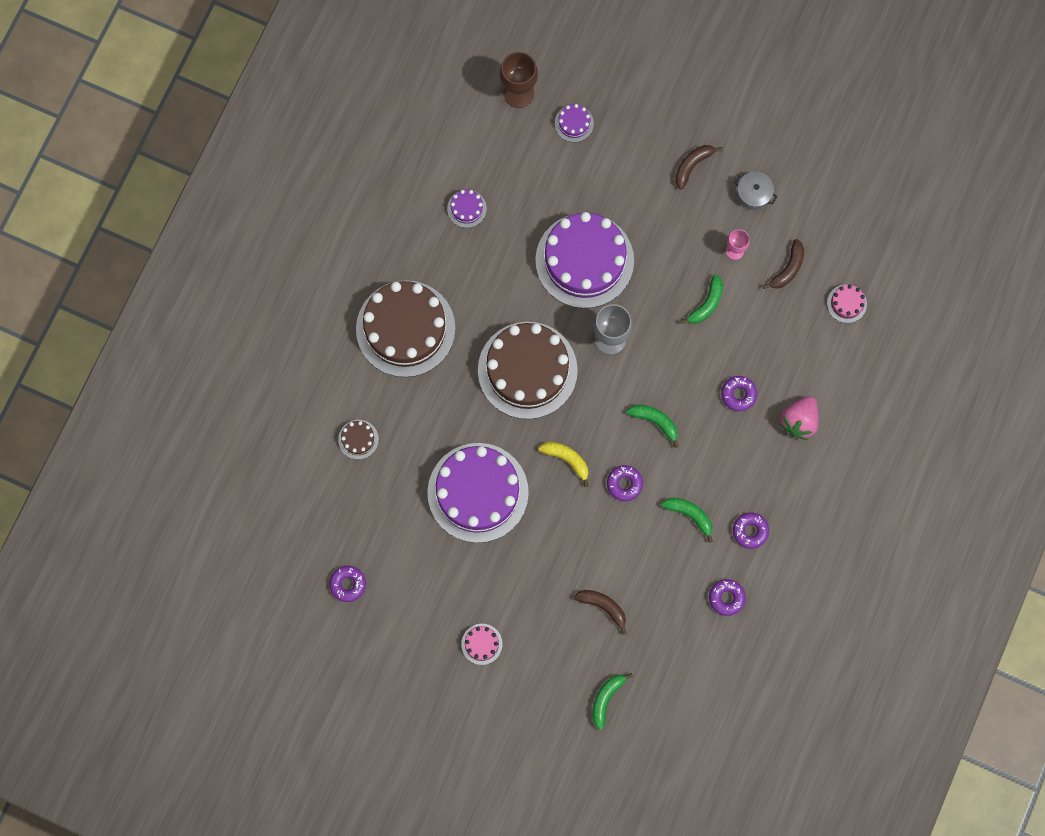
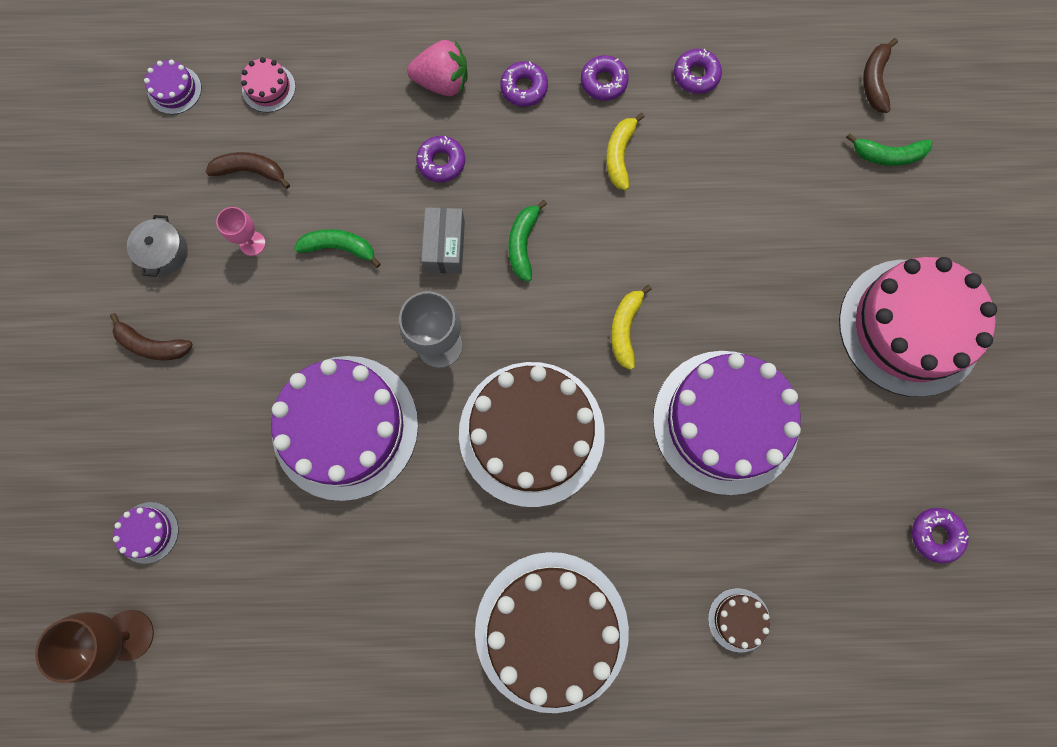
camera: 115 degrees left, 0 degrees up
purple cake [447,190,487,228] -> purple cake moved to [144,60,202,114]
pink cake [461,624,503,665] -> pink cake [839,257,997,397], size x2.48
brown banana [574,590,627,635] -> brown banana moved to [863,38,898,113]
purple donut [607,465,643,501] -> purple donut moved to [500,61,548,107]
green banana [661,497,713,543] -> yellow banana [606,113,645,190]
none -> grey box [421,207,465,274]

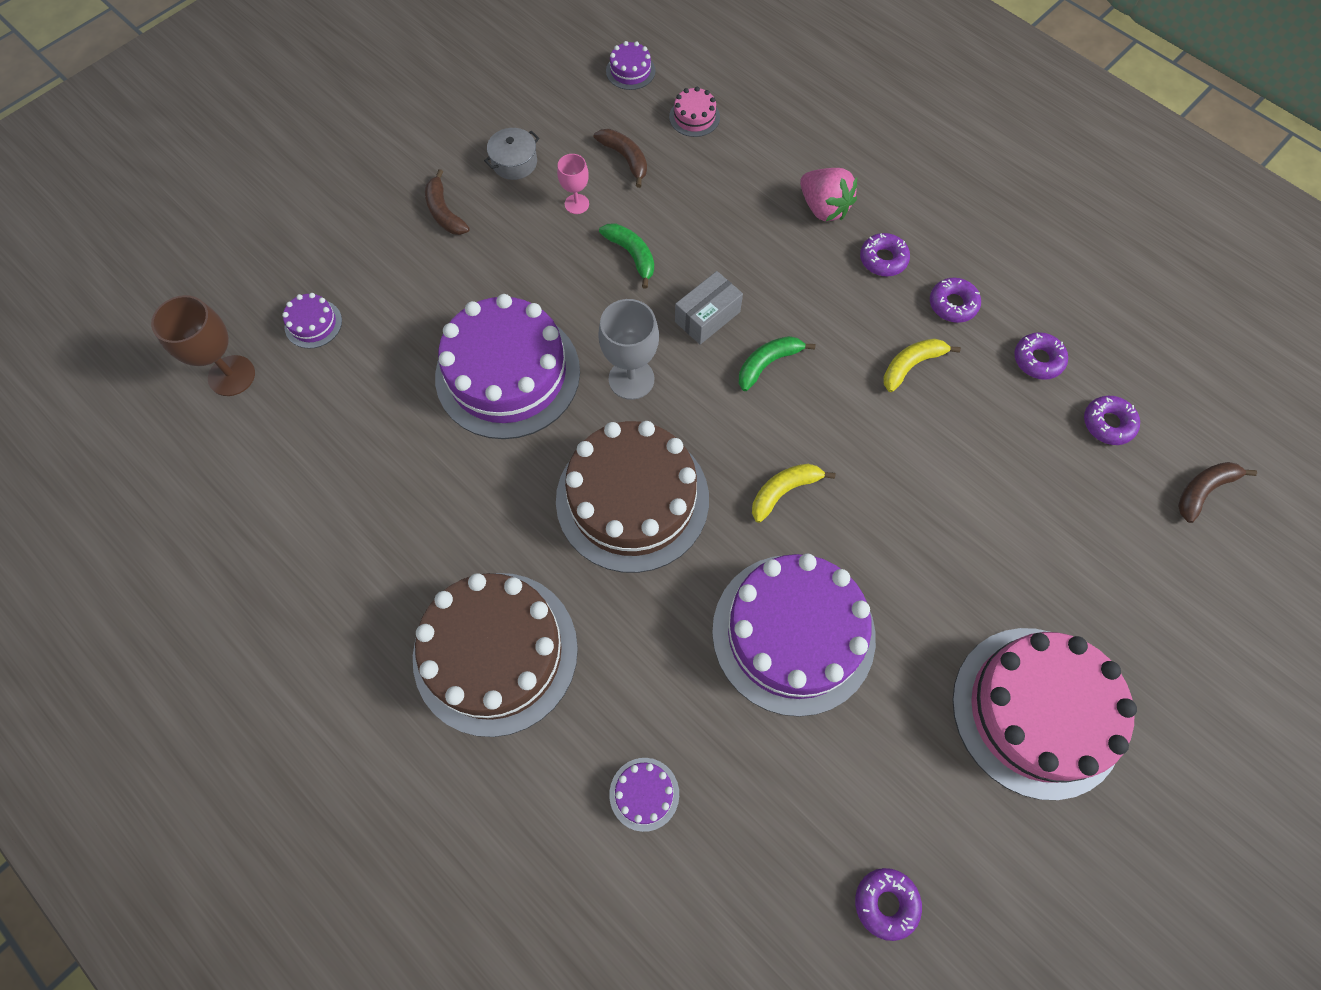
camera: 45 degrees right, 10 degrees down
purple donut [416,136,465,182] -> purple donut moved to [1084,396,1140,445]
brown cake [708,588,770,653] -> purple cake [609,758,679,832]
green banana [846,133,932,166] -> none

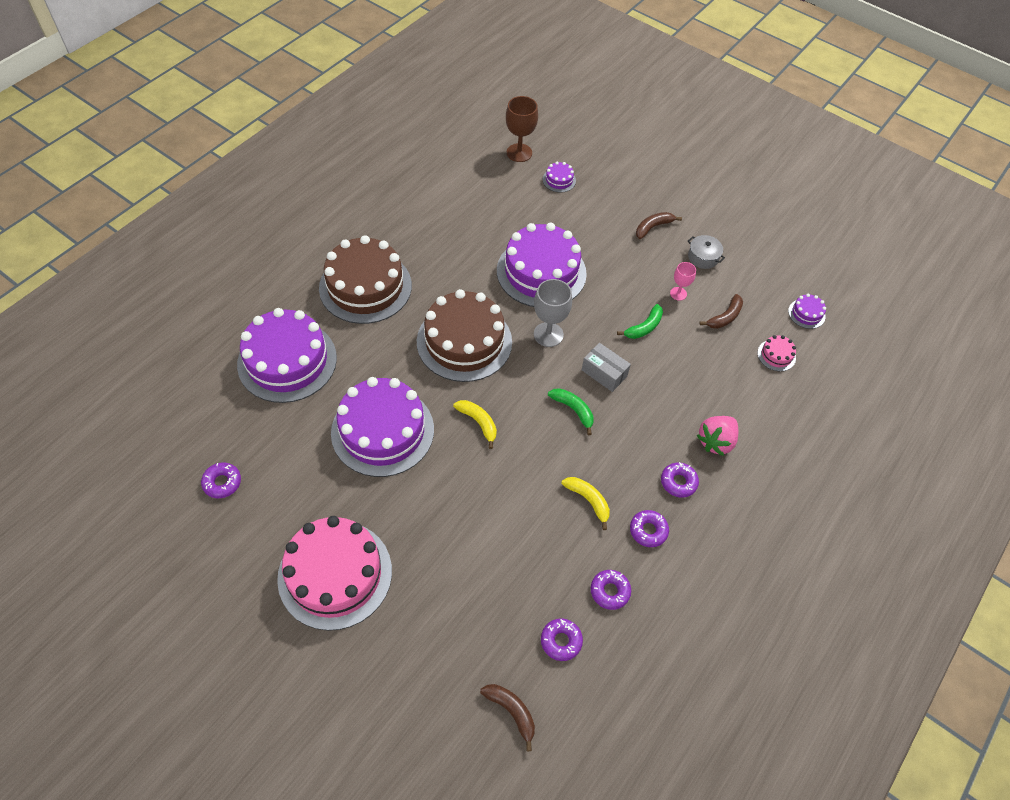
camera: 80 degrees right, 10 degrees down
purple cake [609,758,679,832] -> purple cake [237,308,337,403], size x2.48

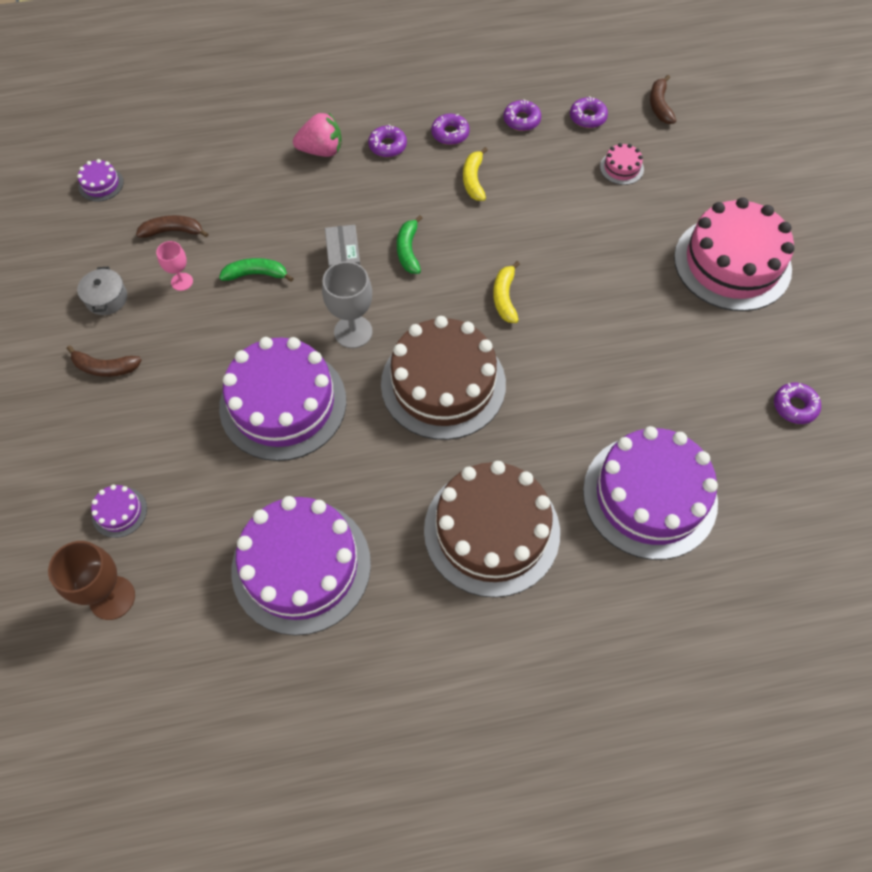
camera: 135 degrees left, 5 degrees up
purple cake [331,377,434,477] -> purple cake moved to [231,496,371,635]
pink cake [758,335,796,371] -> pink cake moved to [600,143,644,185]

